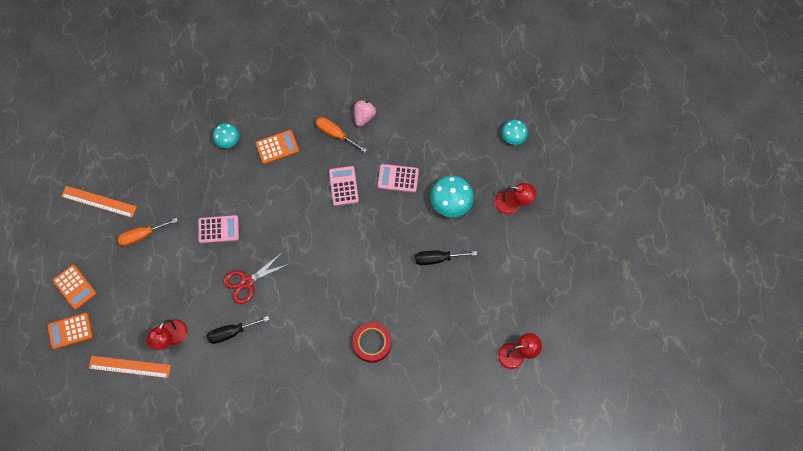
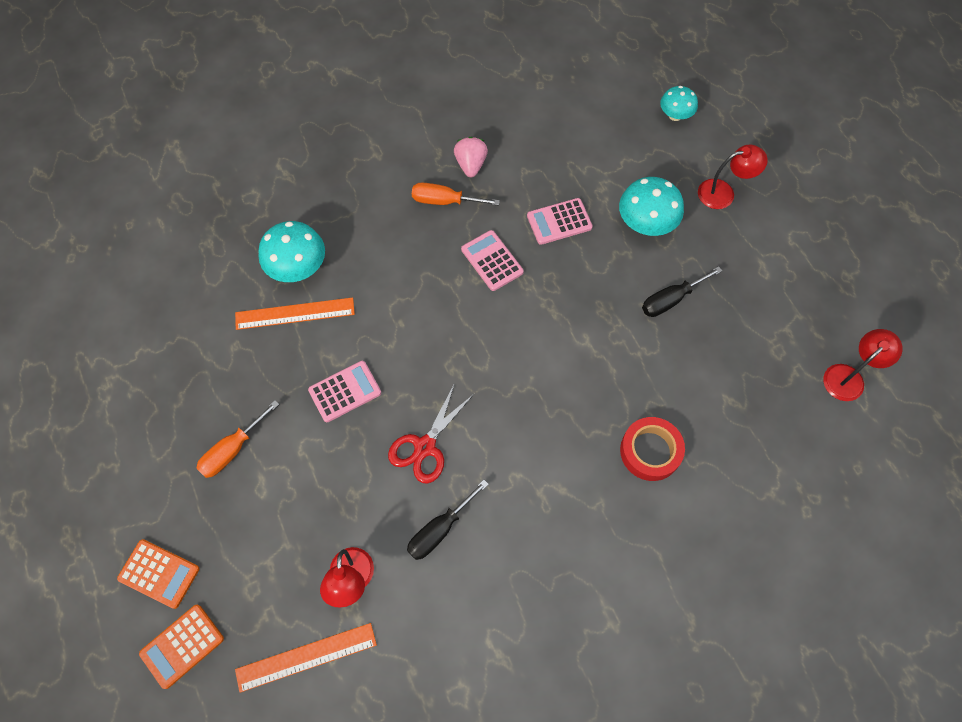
camera: 25 degrees left, 5 degrees down
orange ruler [61,186,137,218] -> orange ruler moved to [235,297,355,330]
turquoise mushroom [213,123,239,148] -> turquoise mushroom [258,221,325,282], size x1.60
orange calculator [255,130,299,164] -> none

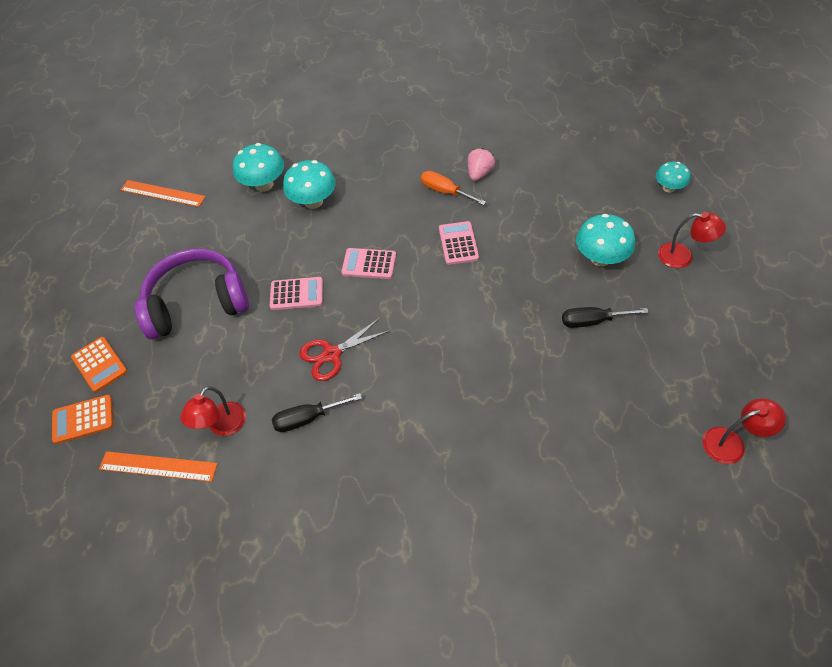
camera: 30 degrees right, 10 degrees down
orange screwdriver [196,400,279,478] -> purple headphones [135,249,249,340]
orange ruler [235,297,355,330] -> orange ruler moved to [121,180,206,207]
pink calculator [527,198,593,245] -> pink calculator moved to [341,248,396,279]
red tape [620,417,685,481] -> none
none -> turquoise mushroom [233,143,284,192]

